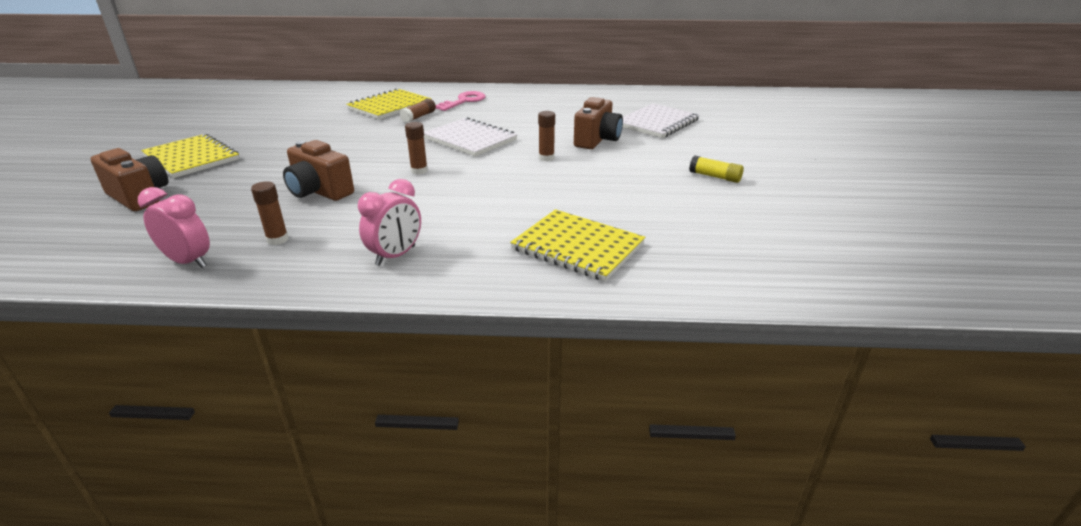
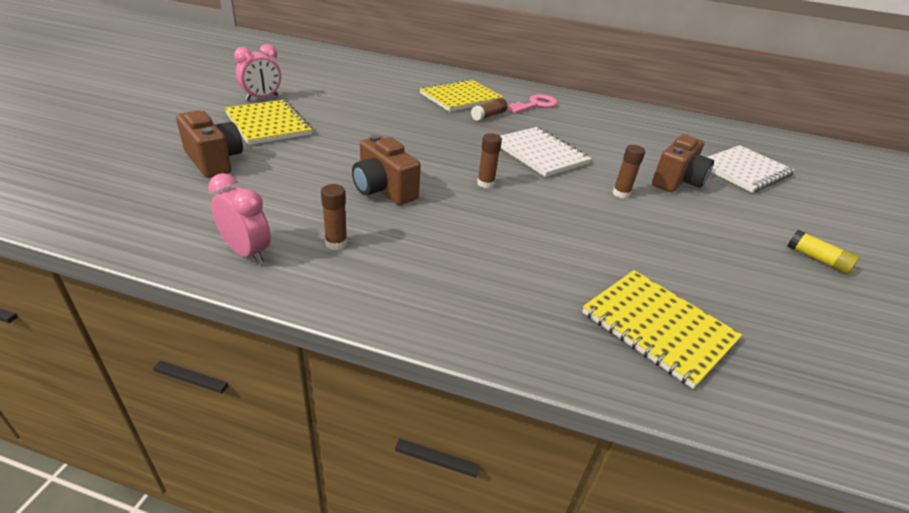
camera: 10 degrees right, 5 degrees up
pink clock [358,179,421,266] -> pink clock moved to [234,44,281,101]

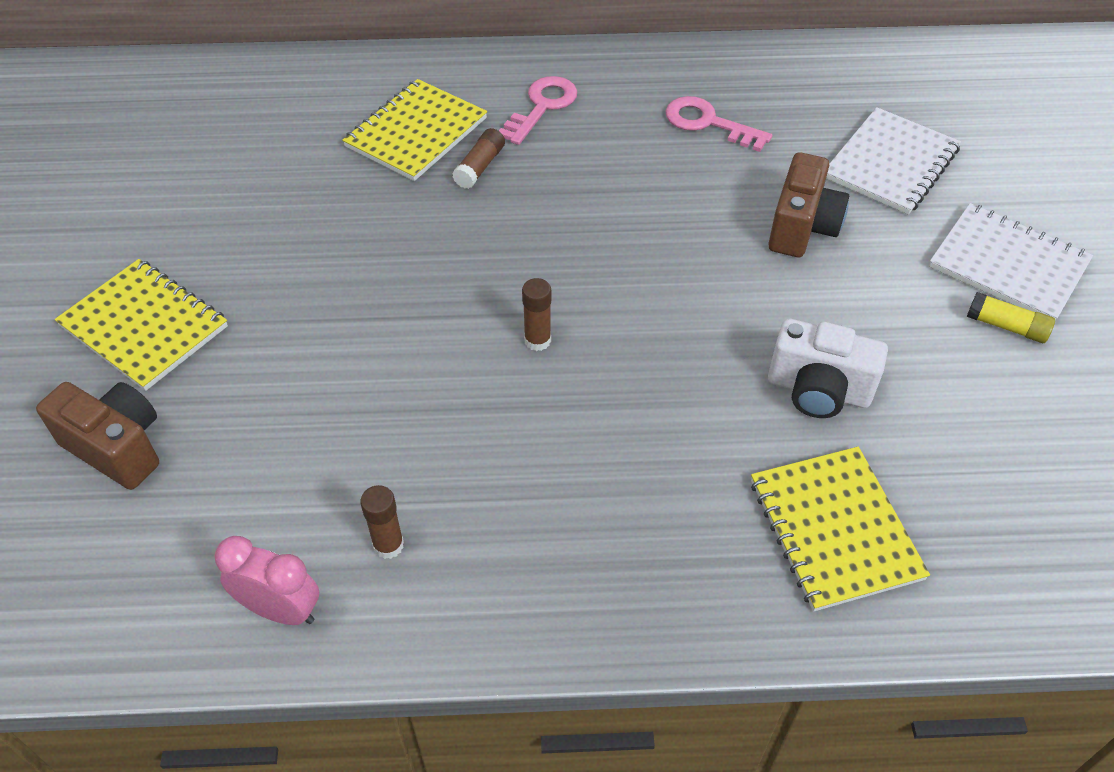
camera: 15 degrees left, 15 degrees up
pink clock [234,44,281,101] -> none
brown camera [352,134,421,205] -> none
white notebook [501,127,591,177] -> white notebook moved to [929,203,1093,320]
yellow notebook [582,270,742,389] -> yellow notebook turned 45 degrees clockwise [751,447,930,611]
brown glue stick [613,145,645,199] -> none
none -> pink key [665,96,772,152]
none -> white camera [768,318,888,418]

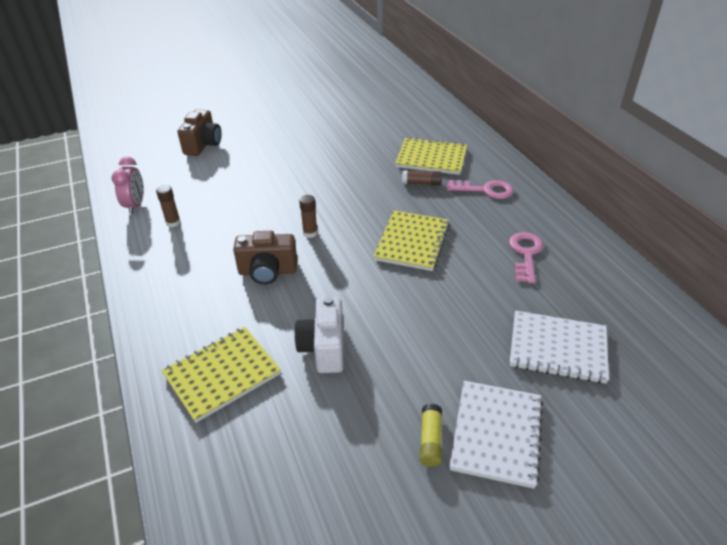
camera: 70 degrees right, 10 degrees down
yellow notebook [55,259,228,391] -> yellow notebook moved to [373,211,450,271]
brown camera [768,152,849,257] -> brown camera moved to [233,231,297,284]

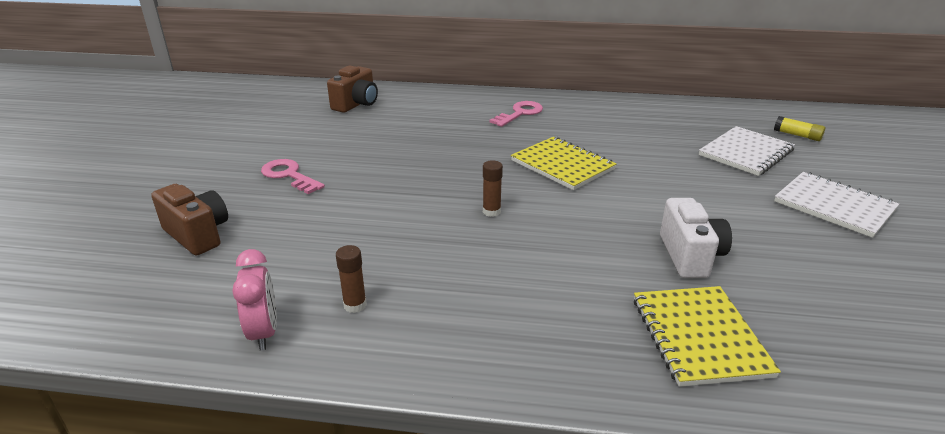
camera: 60 degrees left, 10 degrees down
pink clock [111,157,144,214] -> pink clock turned 45 degrees clockwise [232,249,277,351]
brown camera [233,231,297,284] -> brown camera moved to [327,66,378,113]
white camera [294,296,344,373] -> white camera turned 120 degrees counterclockwise [660,198,732,278]
yellow notebook [395,137,467,175] -> none
brown glue stick [402,170,442,185] -> none
yellow glue stick [420,404,442,467] -> yellow glue stick moved to [774,116,825,141]
pink key [509,232,543,284] -> pink key moved to [261,159,325,194]

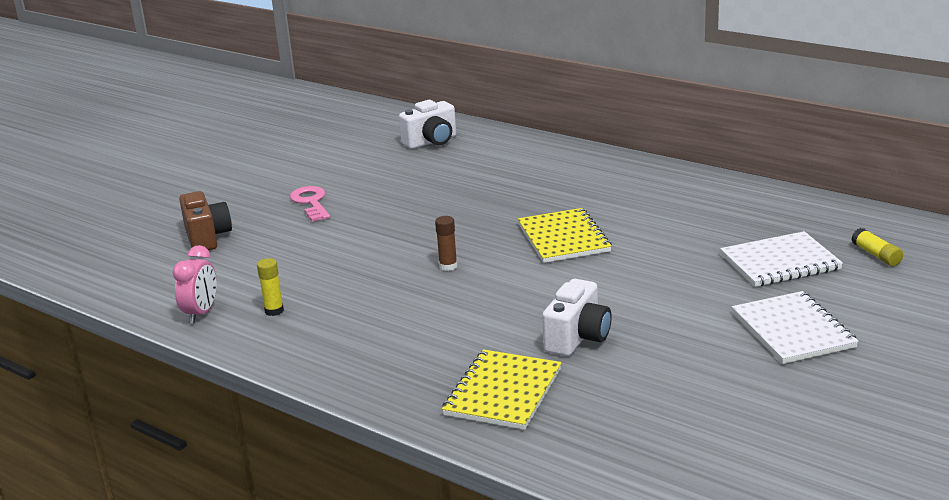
camera: 30 degrees right, 5 degrees down
brown camera [327,66,378,113] -> white camera [399,100,456,149]
brown glue stick [336,245,367,313] -> yellow glue stick [257,258,284,316]
pink key [490,101,543,127] -> none

